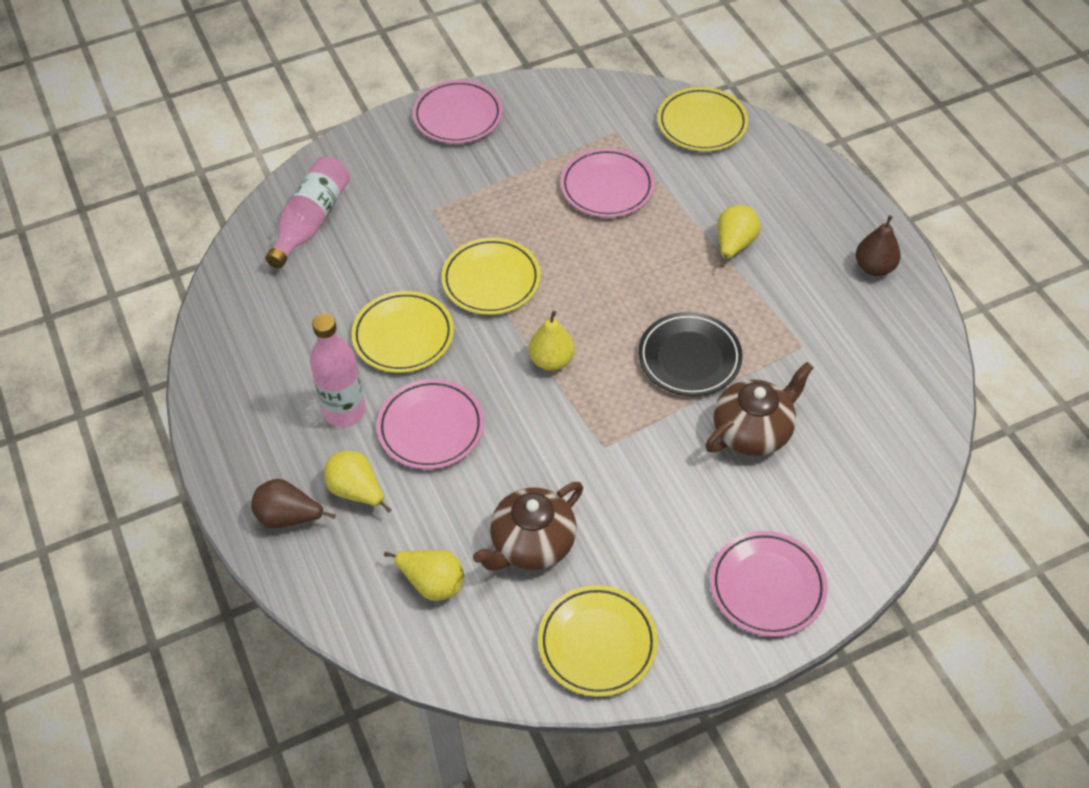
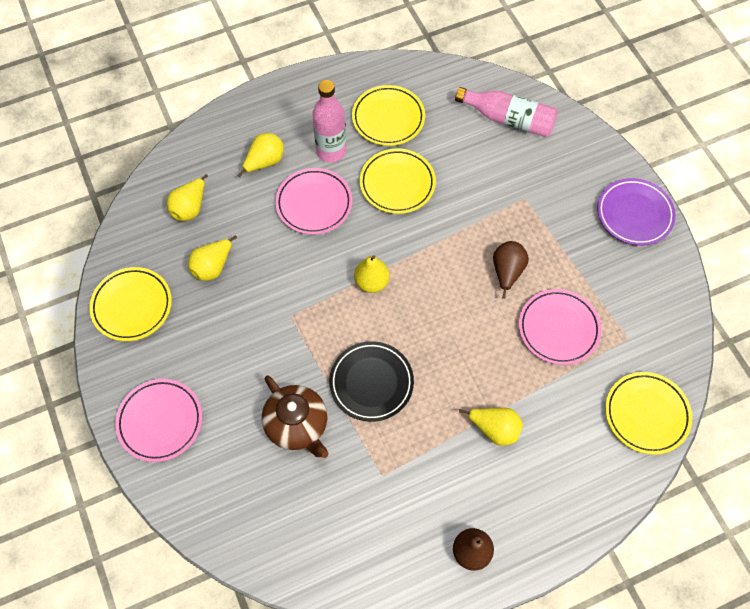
camera: 90 degrees right, 10 degrees up
brown pear [251,479,336,529] -> brown pear moved to [493,241,529,299]
pink plate [412,80,502,144] -> purple plate [597,178,676,246]
yellow plate [441,238,541,315] -> yellow plate moved to [352,85,425,146]
brown teapot [473,482,583,571] -> yellow pear [188,235,237,281]

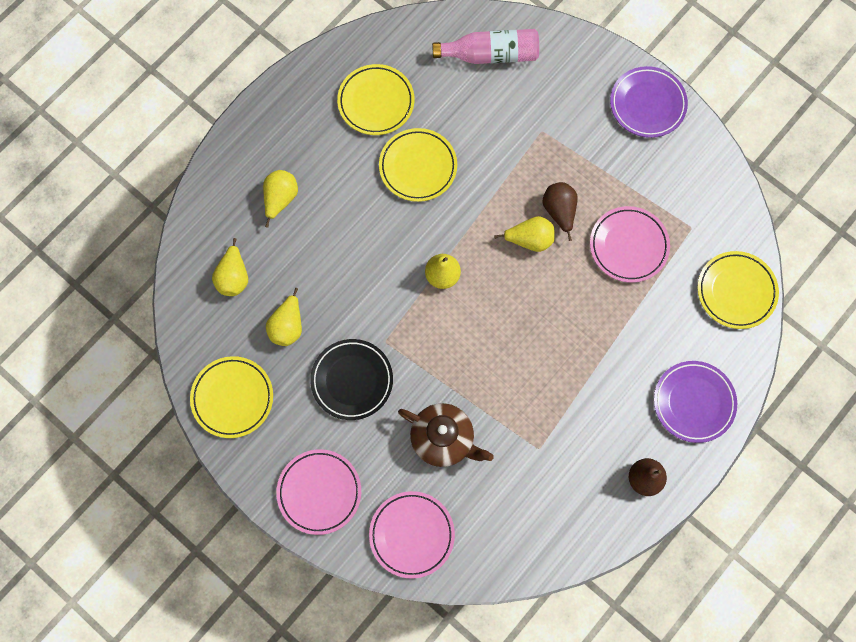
camera: 25 degrees left, 10 degrees up
pink plate [275,168,352,235] -> pink plate moved to [369,491,455,579]
pink bottle [312,80,346,162] -> none
black plate [329,341,414,422] -> black plate moved to [310,339,393,420]
yellow pear [459,408,523,446] -> yellow pear moved to [494,216,555,252]
none -> purple plate [654,361,737,443]

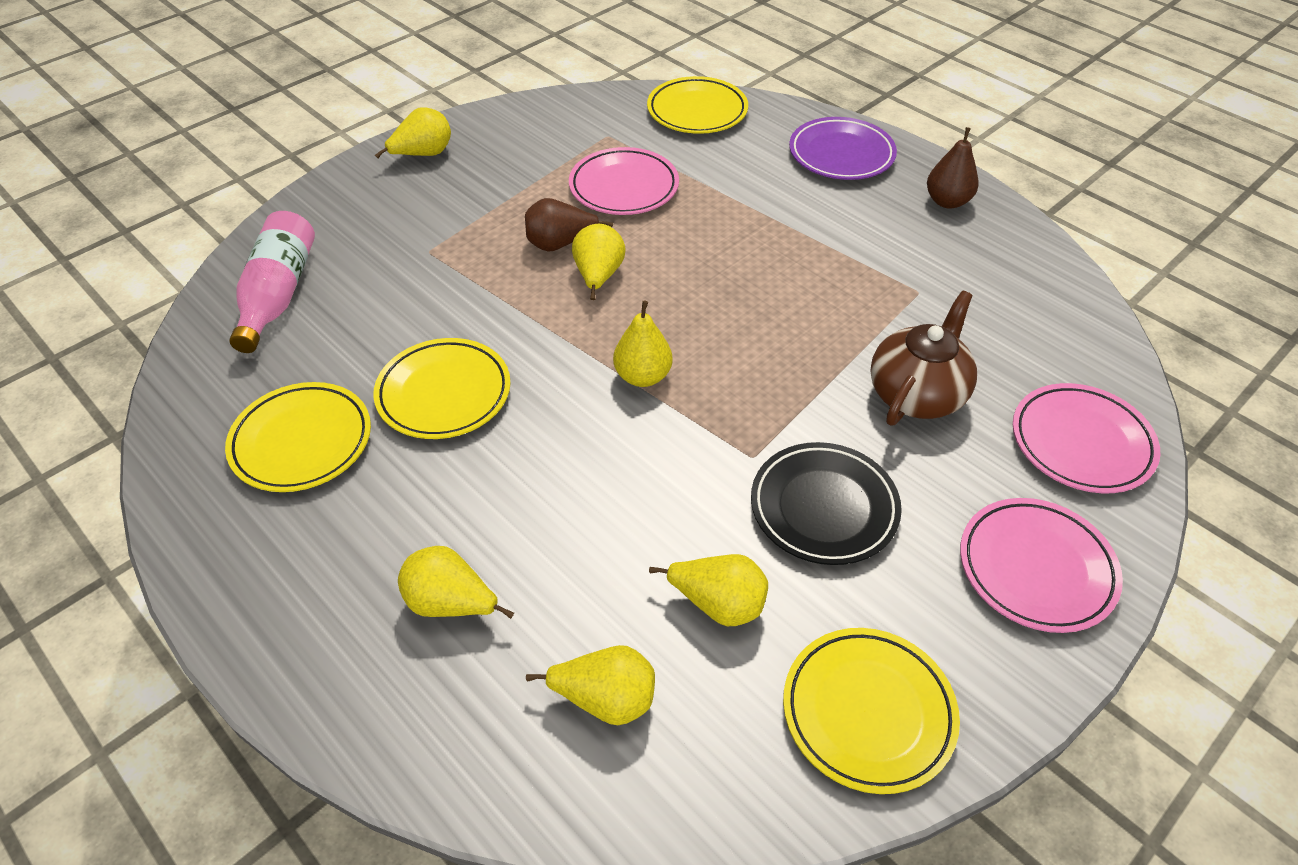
camera: 85 degrees left, 25 degrees down
purple plate [610,66,688,138] -> yellow pear [375,107,451,158]

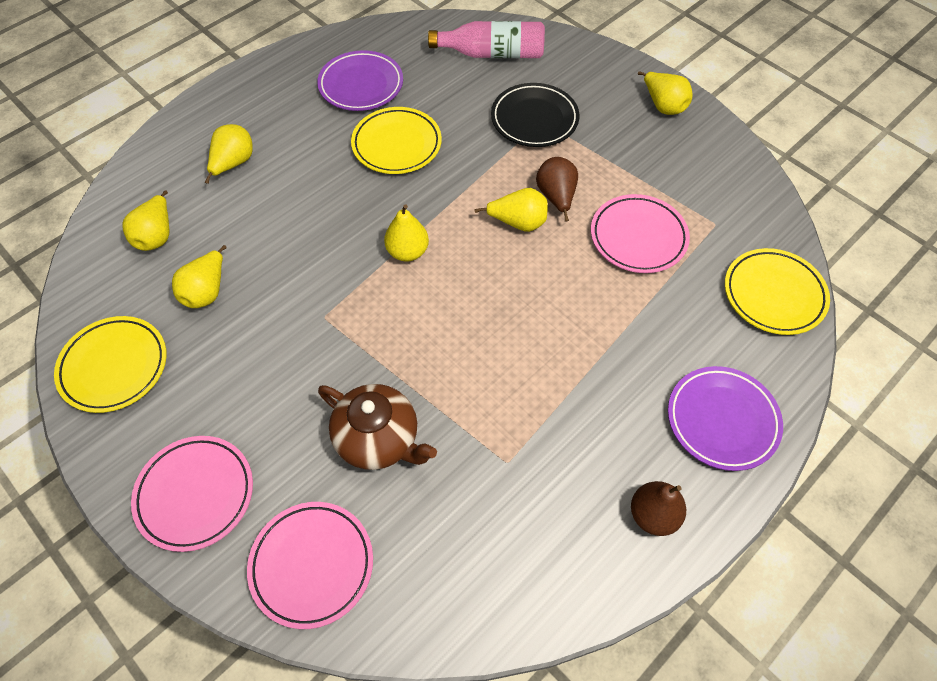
camera: 90 degrees right, 10 degrees up
yellow plate [225,382,371,492] -> purple plate [317,50,403,111]
black plate [751,442,902,565] -> black plate moved to [491,83,580,147]

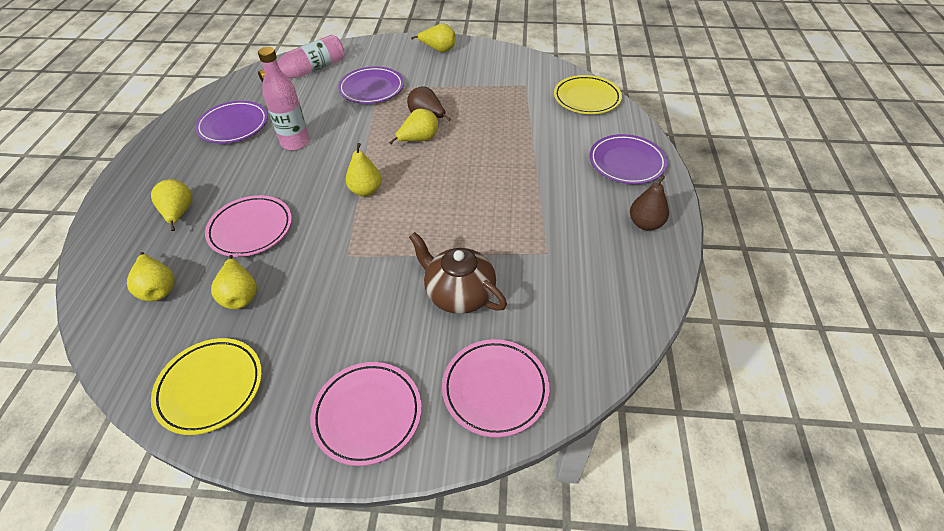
camera: 40 degrees left, 10 degrees down
brown teapot [318,384,437,470] -> brown teapot turned 135 degrees counterclockwise [409,232,507,314]
yellow plate [351,107,442,174] -> pink bottle [258,47,310,151]
black plate [491,83,580,147] -> purple plate [338,66,404,104]
pink plate [591,194,690,273] -> pink plate moved to [205,195,292,257]

